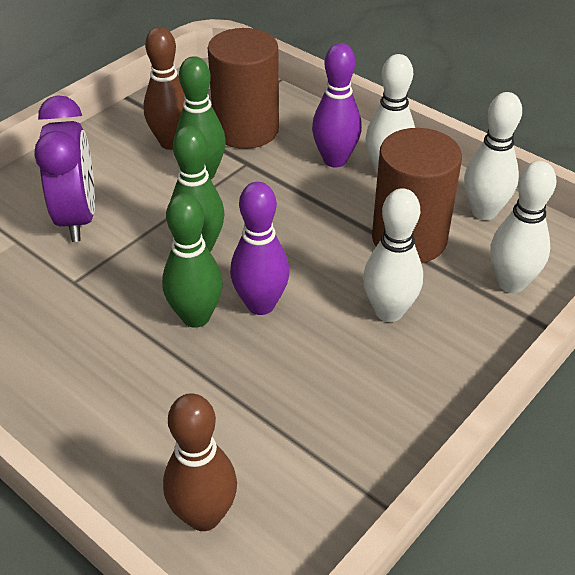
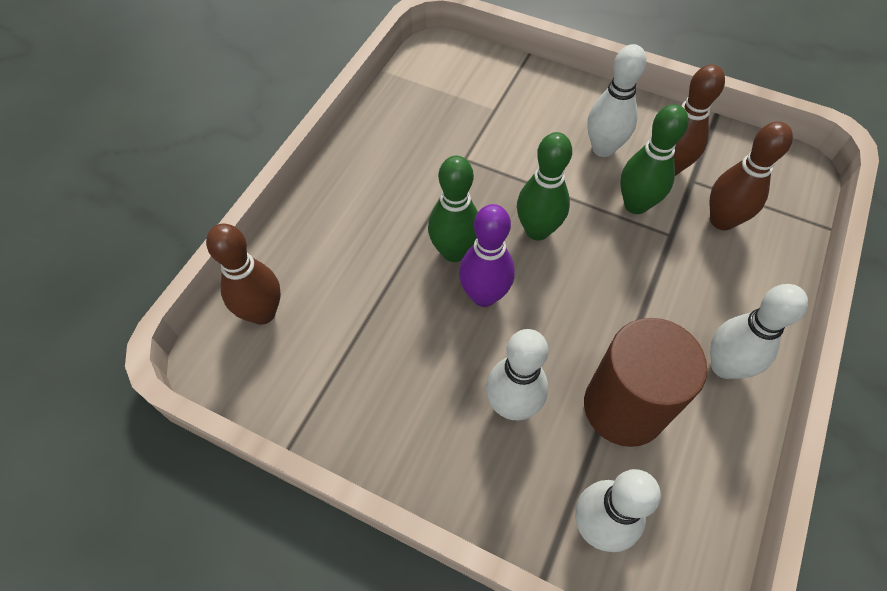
camera: 75 degrees right, 15 degrees up
purple clock [34,95,95,242] -> none
brown cylinder [208,28,279,149] -> brown bowling pin [710,121,793,230]
purple bowling pin [312,43,362,167] -> none
white bowling pin [464,92,522,220] -> white bowling pin moved to [587,44,647,157]

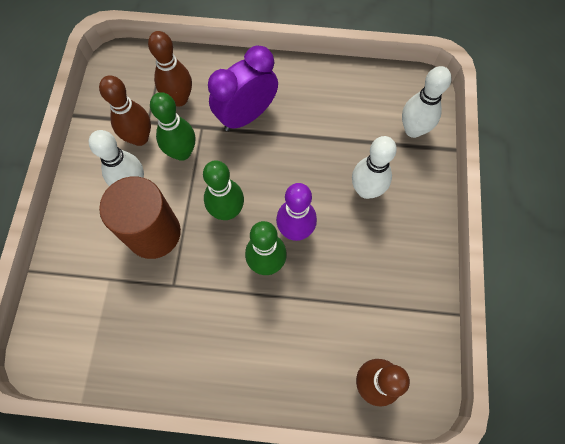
camera: 110 degrees left, 10 degrees up
brown cylinder [584,318,707,447] -> brown cylinder moved to [99,176,181,259]
white bowling pin [710,284,808,379] -> none
none -> purple clock [208,46,278,131]

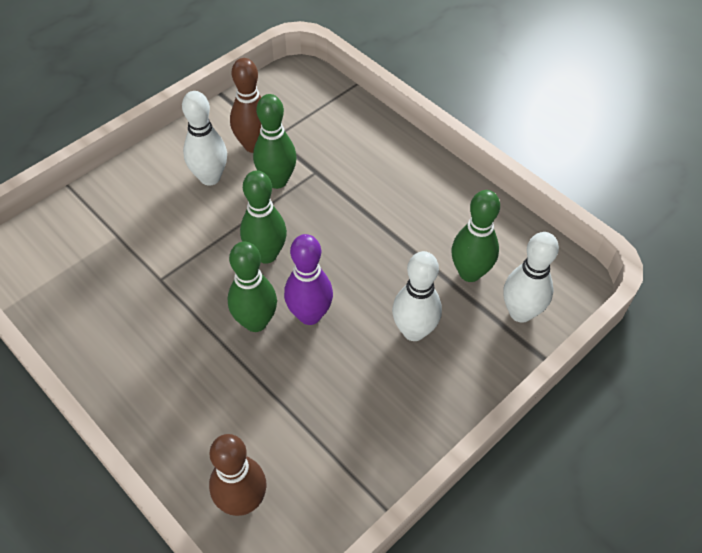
camera: 40 degrees right, 15 degrees down
brown cylinder [99,176,181,259] -> none
brown bowling pin [148,31,192,107] -> none
purple clock [208,46,278,131] -> none
none -> green bowling pin [451,190,500,282]

